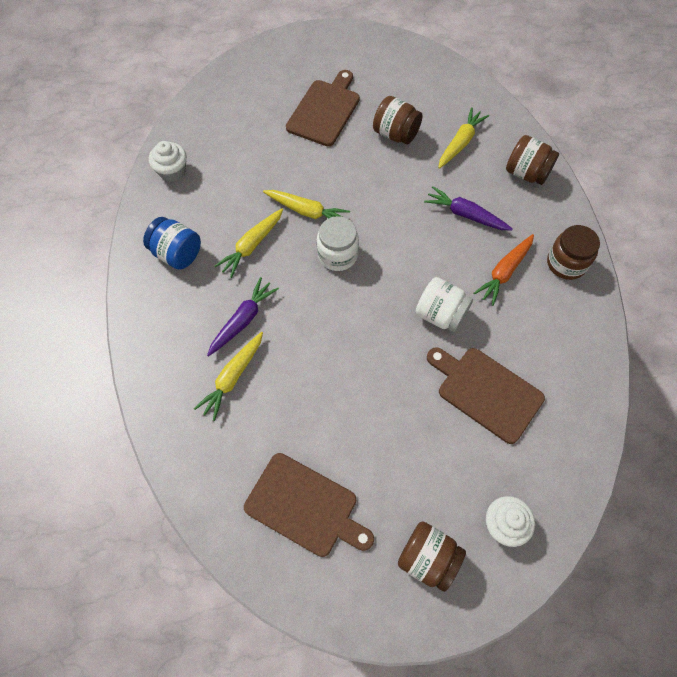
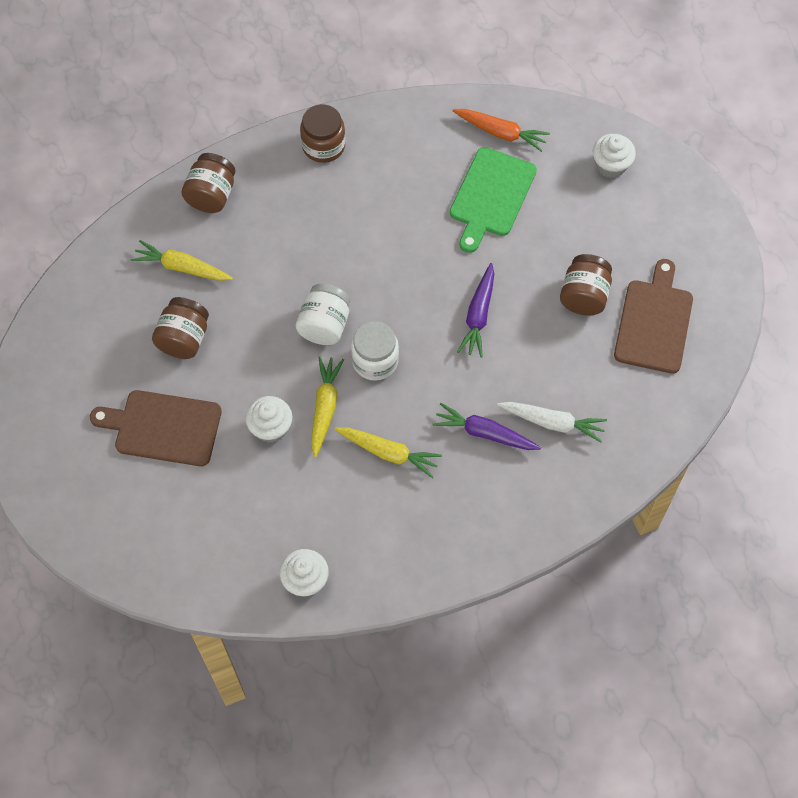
camera: 105 degrees left, 0 degrees up
blue jar [143,217,201,270] -> none
yellow carrot [194,332,263,421] -> white carrot [497,402,607,443]
brown jar [398,521,466,592] -> brown jar moved to [560,254,612,316]
white jar [416,277,473,332] -> white jar moved to [296,284,350,345]
purple carrot [424,186,513,231] -> purple carrot moved to [457,263,494,357]
brown cutting board [427,347,545,444] -> green cutting board [450,147,537,253]
orange carrot [473,234,534,306] -> orange carrot moved to [452,109,550,152]
none -> white cupcake [246,396,292,443]

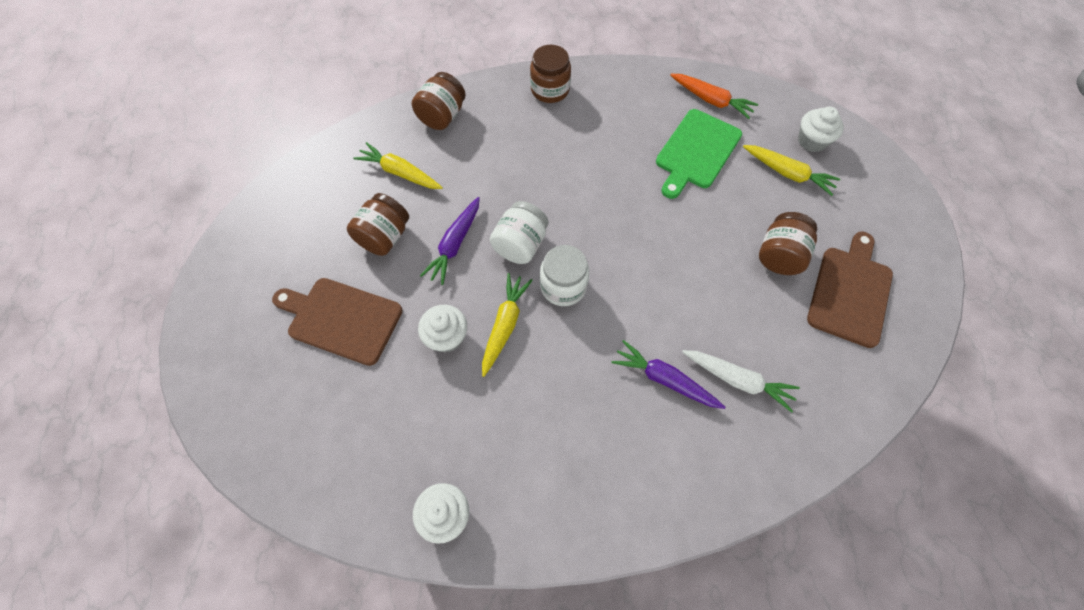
camera: 10 degrees right, 0 degrees up
yellow carrot [334,427,442,478] -> yellow carrot moved to [743,145,841,196]
purple carrot [457,263,494,357] -> purple carrot moved to [420,197,480,285]

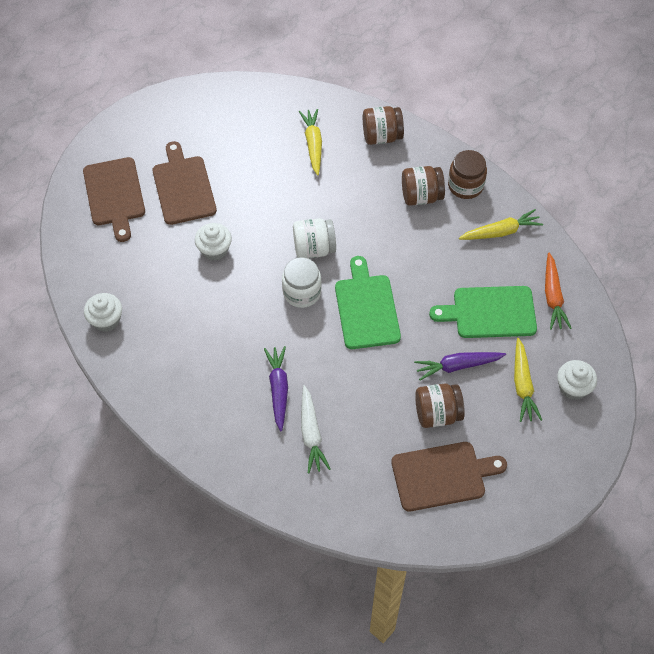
camera: 55 degrees right, 5 degrees down
brown jar [347,193,409,256] -> brown jar moved to [402,166,445,206]
purple carrot [420,197,480,285] -> purple carrot moved to [414,352,506,381]
yellow carrot [482,273,533,377] -> yellow carrot moved to [459,209,543,240]
none -> brown cutting board [83,157,145,242]
none -> green cutting board [335,256,401,349]

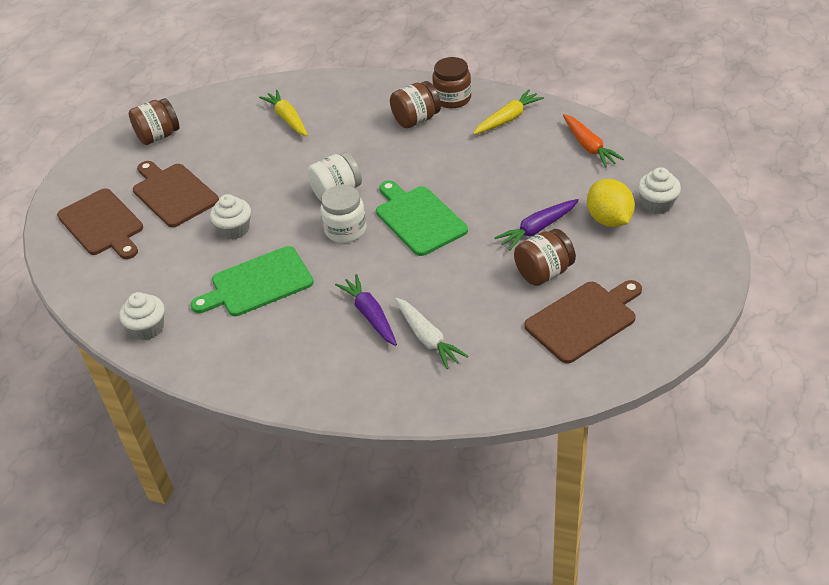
camera: 20 degrees left, 15 degrees down
brown jar [363,106,404,145] -> brown jar moved to [129,98,179,145]
green cutting board [429,286,537,338] -> green cutting board moved to [190,246,314,316]
yellow carrot [514,338,542,422] -> yellow lemon [587,179,635,227]

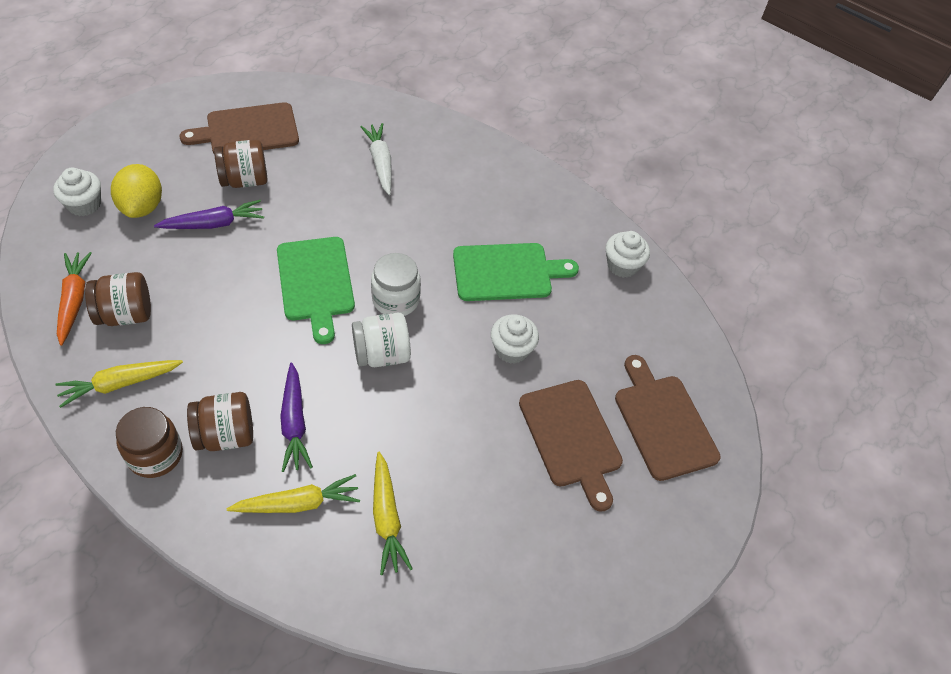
camera: 170 degrees left, 10 degrees up
brown jar [129,98,179,145] -> brown jar moved to [85,272,151,326]
purple carrot [335,274,397,346] -> purple carrot moved to [280,363,313,472]
none -> yellow carrot [227,474,360,513]

